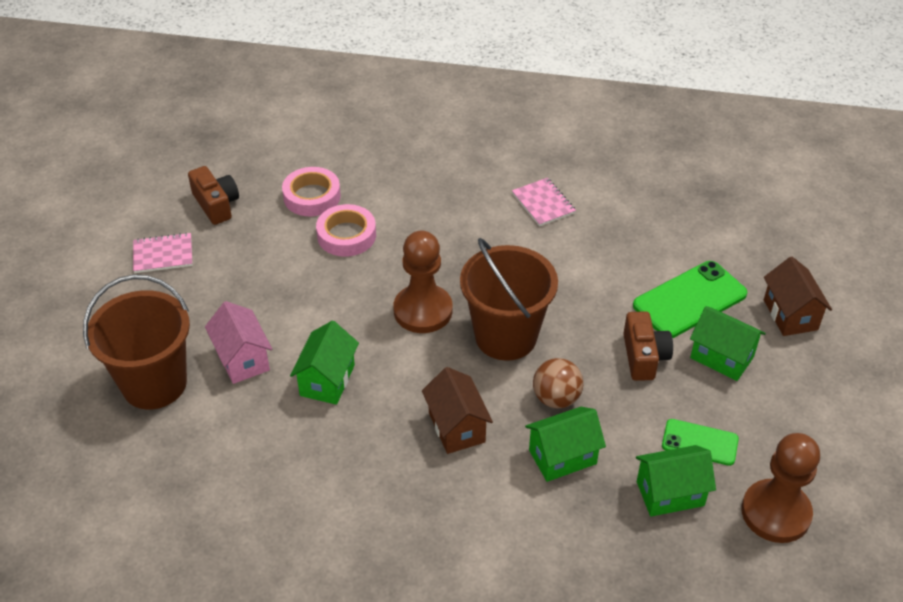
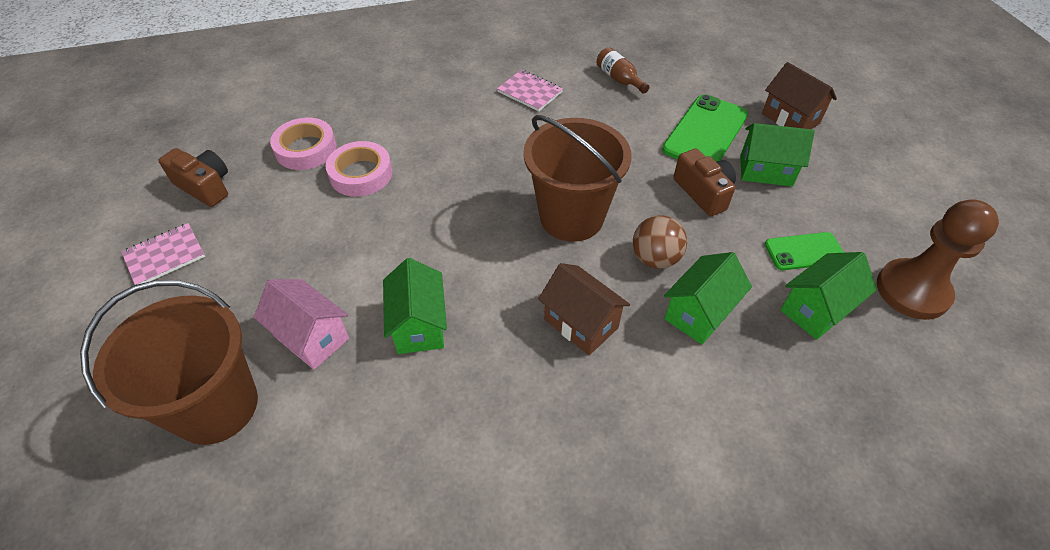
camera: 25 degrees left, 5 degrees up
brown pawn [393,231,453,333] -> none
none -> brown bottle [597,47,649,94]

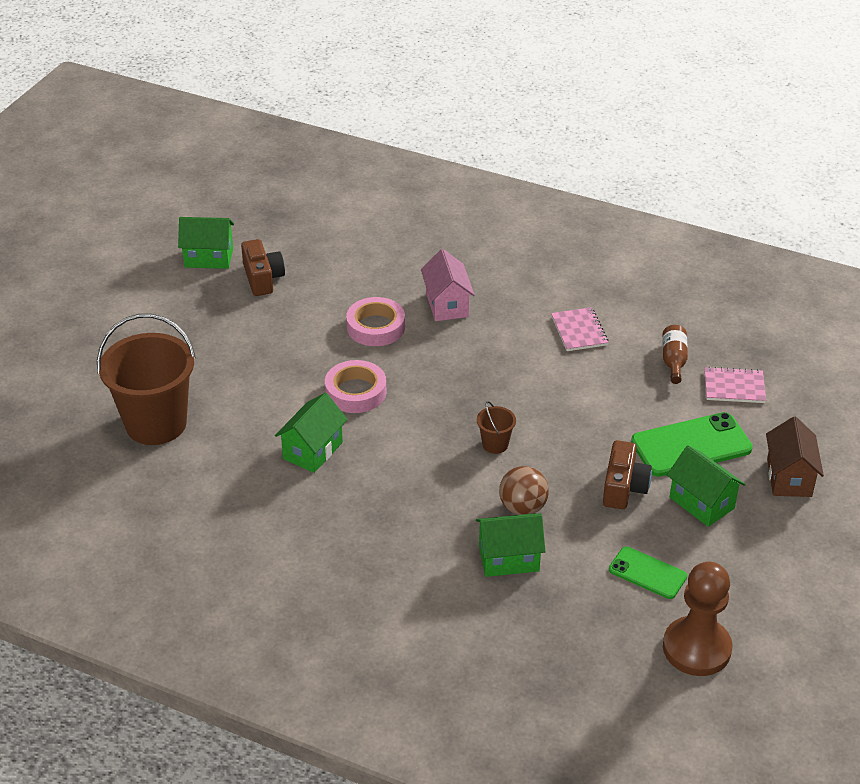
camera: 40 degrees right, 10 degrees down
pink notebook [121,223,205,285] -> pink notebook moved to [705,367,766,403]
pink house [254,279,349,370] -> pink house moved to [421,249,475,321]
pink tape [270,118,336,170] -> pink tape moved to [325,360,386,413]
brown bucket [523,115,632,242] -> brown bucket [477,401,516,454], size x0.42
brown house [538,263,630,355] -> none
green house [780,252,877,340] -> green house moved to [178,217,234,269]

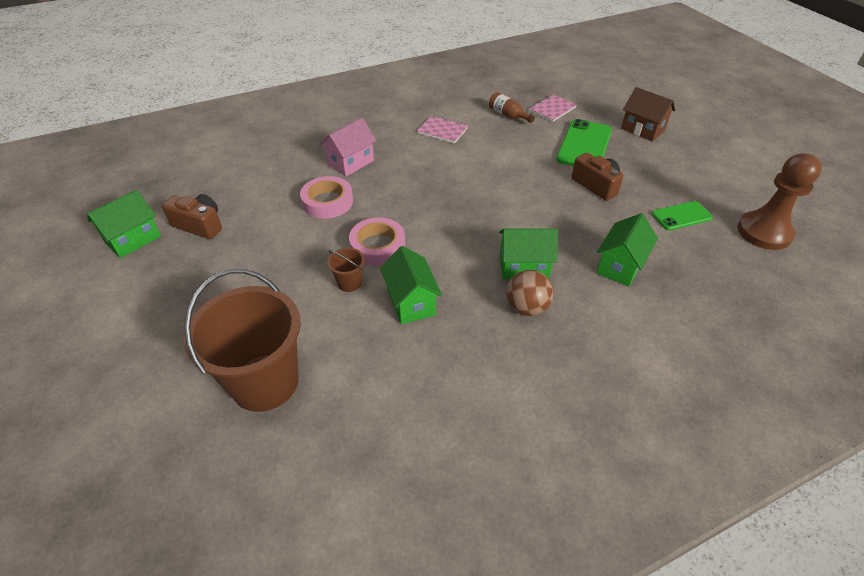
camera: 50 degrees left, 5 degrees up
pink house [421,249,475,321] -> pink house turned 75 degrees counterclockwise [320,118,376,177]
brown bucket [477,401,516,454] -> brown bucket moved to [327,248,365,292]
brown ball [499,466,549,515] -> brown ball moved to [506,270,554,316]
green house [667,445,745,527] -> green house moved to [499,228,558,280]

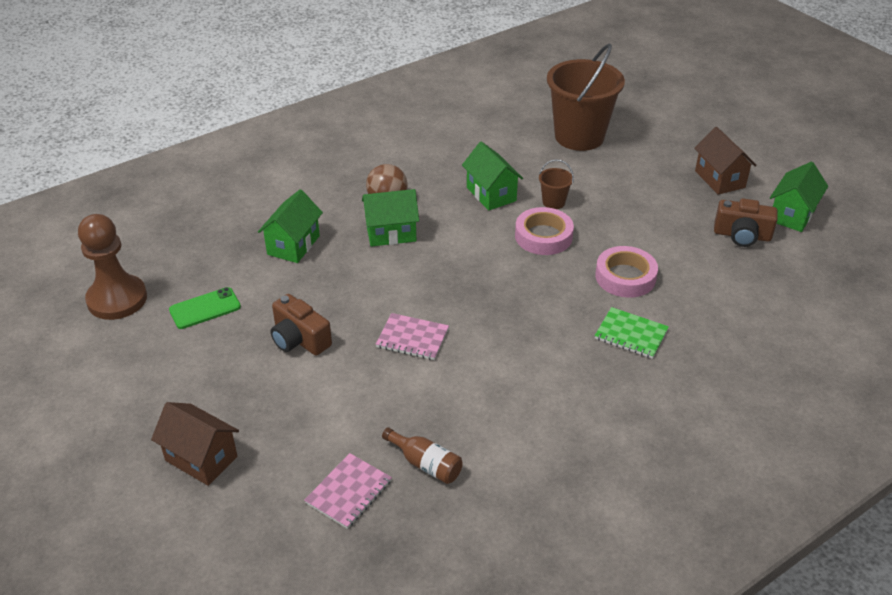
camera: 170 degrees right, 5 degrees down
pink house [320,118,376,177] -> green notebook [595,307,669,359]
pink notebook [417,115,468,144] -> pink notebook moved to [376,313,449,360]
green phone [556,119,612,166] -> none
none -> brown house [694,127,757,195]

